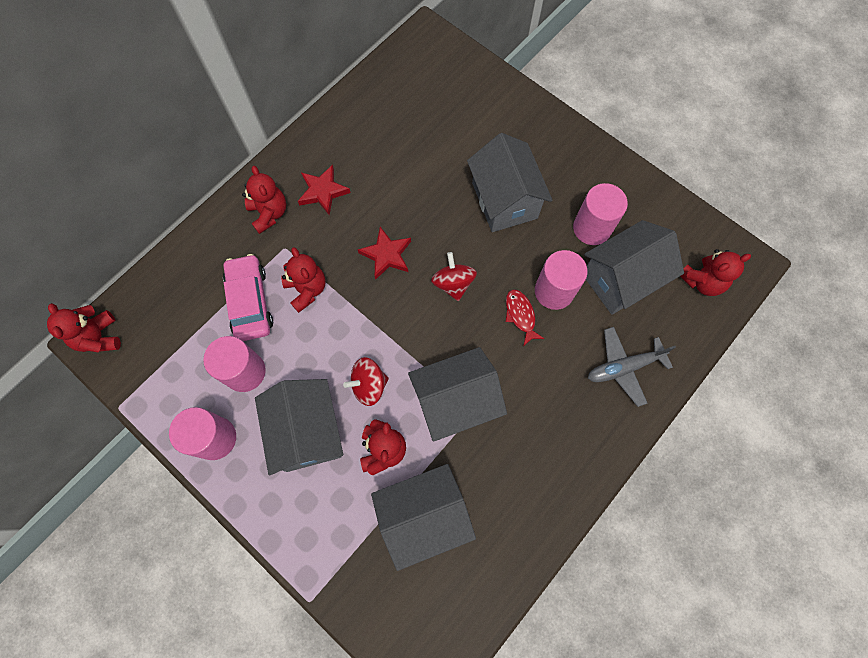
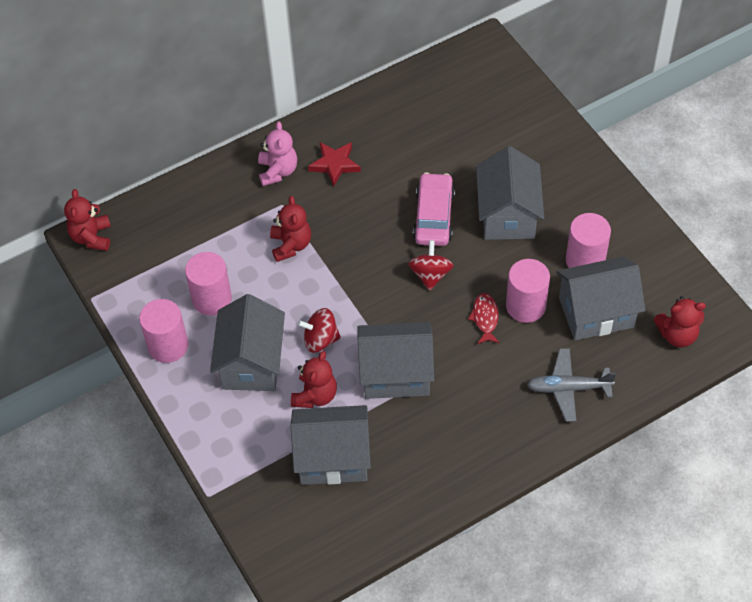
camera: 20 degrees right, 15 degrees down
pink car [223,254,273,341] -> pink car moved to [413,172,455,246]
red teddy bear [242,166,286,234] -> pink teddy bear [258,121,297,186]
red star [358,227,411,280] -> none

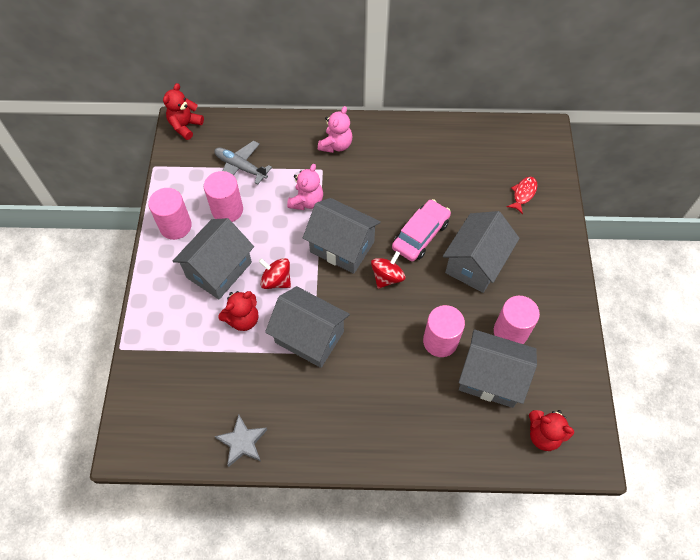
camera: 30 degrees right, 5 degrees up
red teddy bear [270,196,311,262] -> pink teddy bear [287,164,323,210]
grey house [291,405,371,485] -> grey house moved to [303,198,381,274]
red star [308,142,361,187] -> none
red fish [468,293,500,344] -> red fish moved to [507,177,538,214]
grey plane [527,348,616,422] -> grey plane moved to [214,141,272,185]
none -> grey star [215,414,267,467]

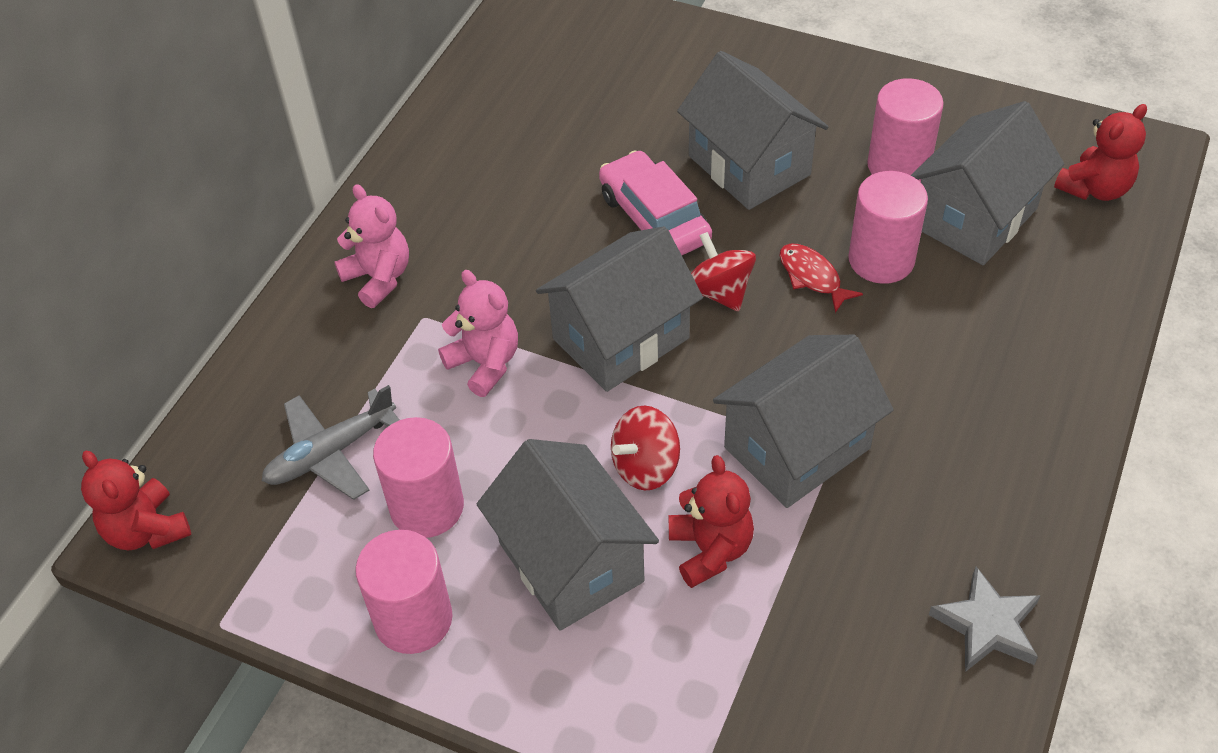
camera: 65 degrees left, 10 degrees down
red fish [507,177,538,214] -> red fish moved to [780,244,863,313]

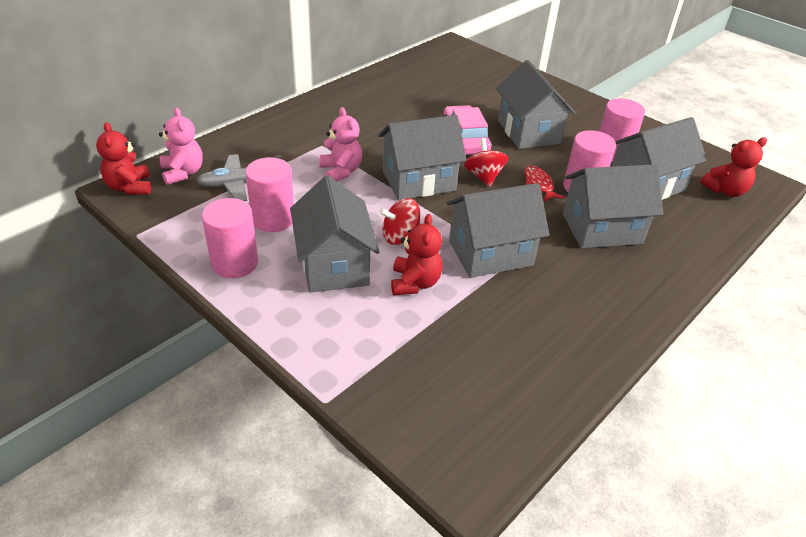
camera: 15 degrees right, 10 degrees down
pink teddy bear [334,184,409,308] -> pink teddy bear moved to [159,108,203,185]
grey star [929,566,1041,672] -> none
none -> grey house [563,164,663,248]

